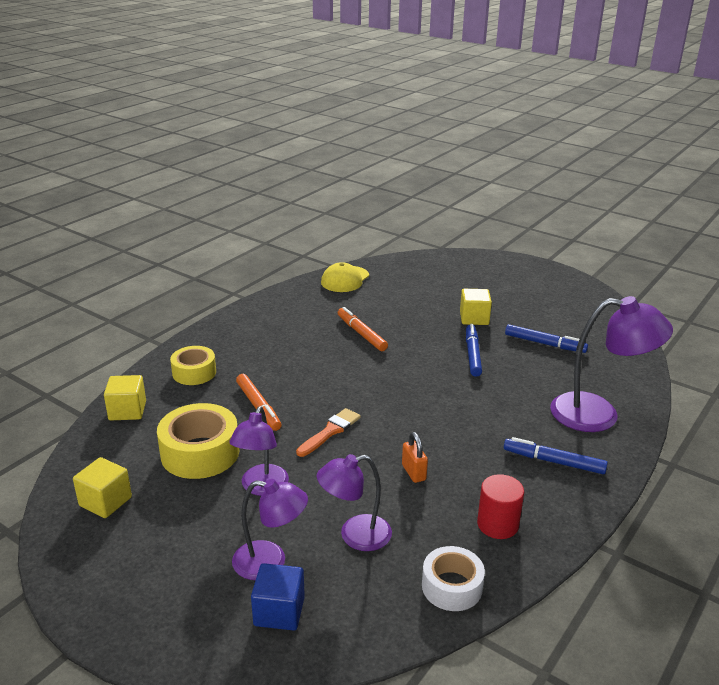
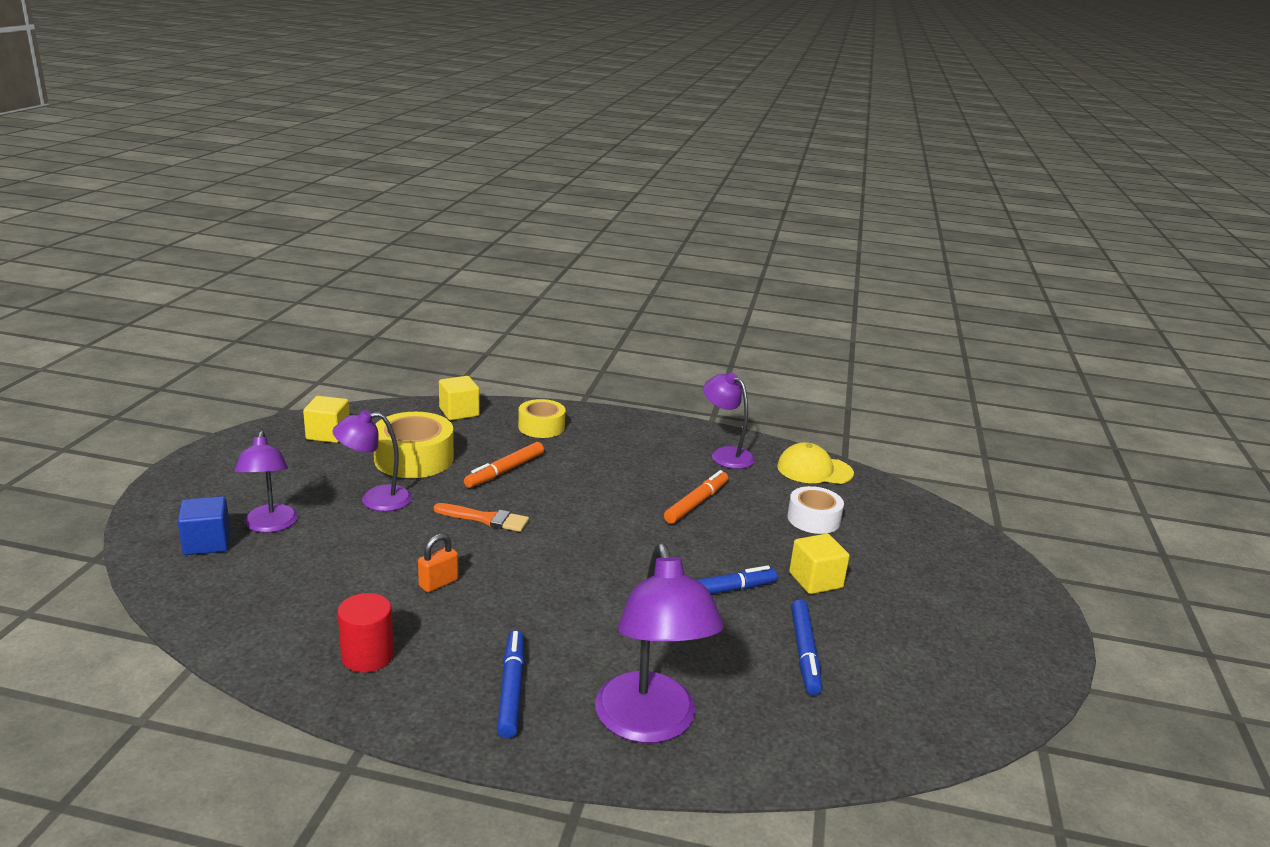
camera: 65 degrees right, 5 degrees down
purple lamp [317,454,392,551] -> purple lamp moved to [703,373,755,469]
white tape [422,546,485,611] -> white tape moved to [787,486,844,534]

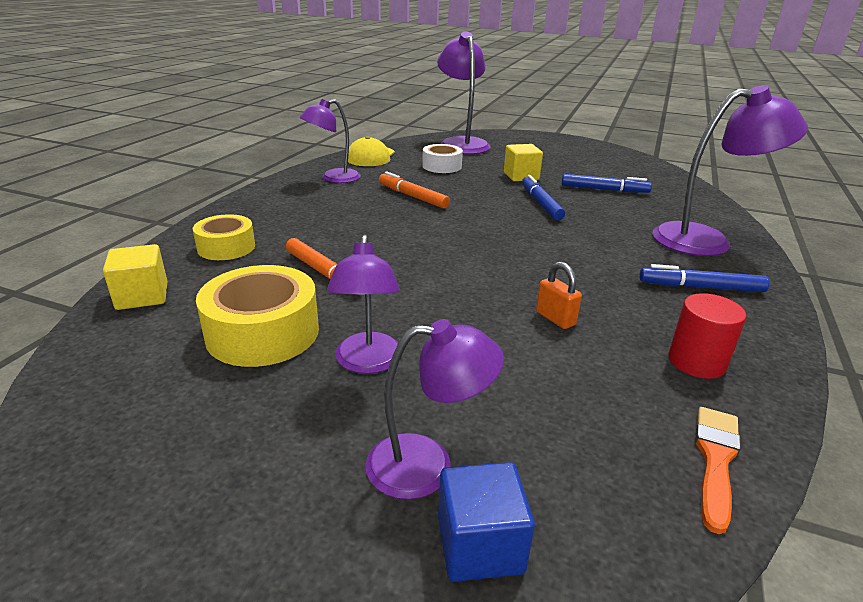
camera: 80 degrees left, 5 degrees up
yellow cube [303,396,350,443] -> none
orange brush [434,503,529,532] -> orange brush moved to [695,407,741,534]
none -> purple lamp [437,31,491,154]

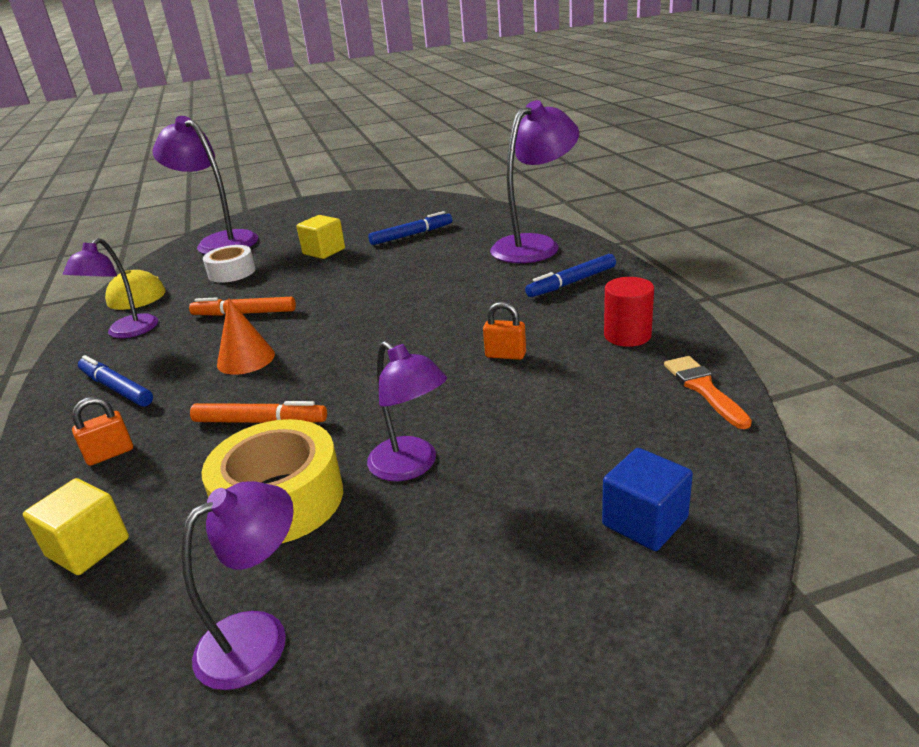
camera: 35 degrees left, 0 degrees up
yellow tape [193,214,255,260] -> orange padlock [72,397,133,466]
purple lamp [365,319,504,500] -> purple lamp moved to [181,481,294,690]
blue marker [522,175,565,221] -> blue marker moved to [78,355,153,407]
none -> orange cone [217,298,275,375]

